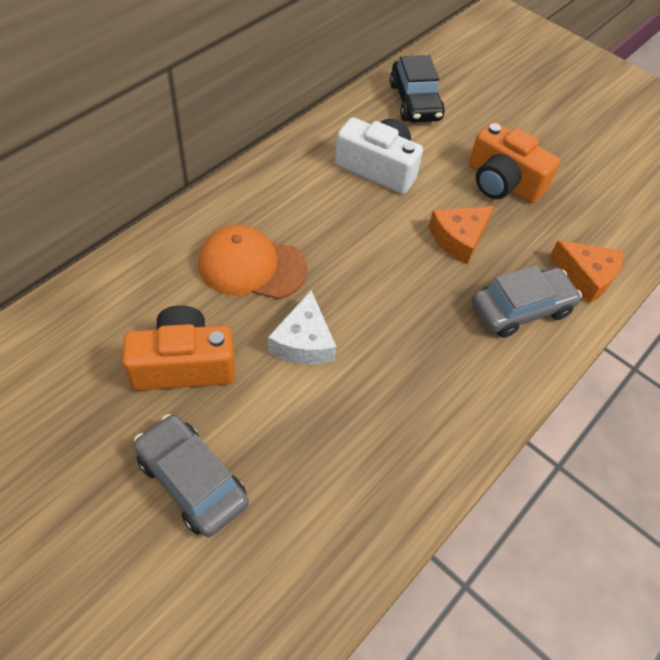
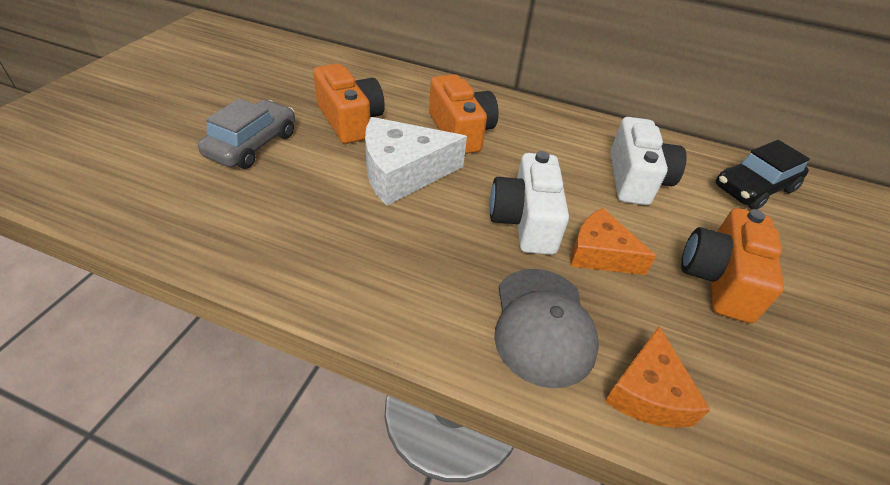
camera: 70 degrees right, 10 degrees down
orange cap [198,225,307,299] -> orange camera [429,74,499,154]
white cheese [268,290,336,365] -> white cheese [365,117,467,206], size x1.52
grey car [472,265,582,338] -> grey cap [494,269,599,388]
none -> white camera [490,151,569,255]

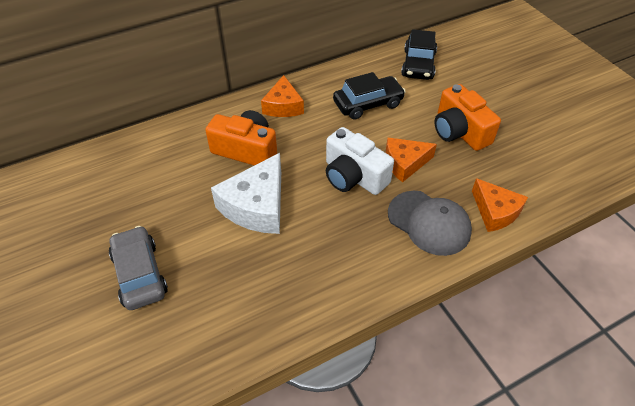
camera: 45 degrees left, 5 degrees up
orange camera [313,64,385,144] -> none
white camera [610,117,687,205] -> black car [333,72,406,120]
none -> orange cheese [261,75,304,117]

